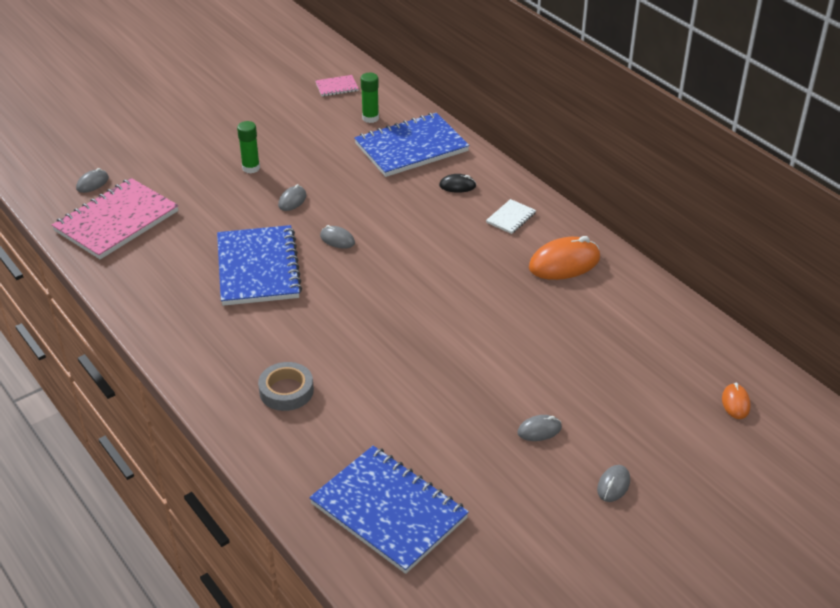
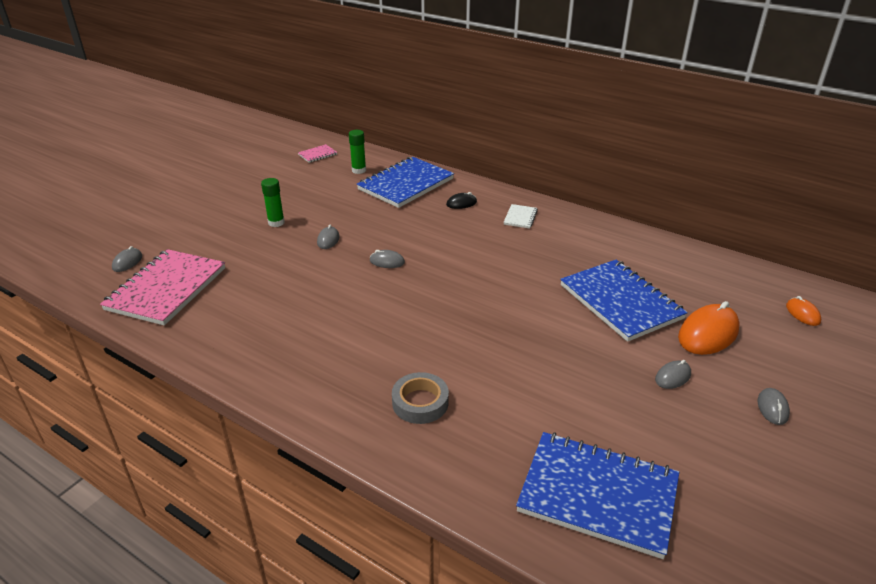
camera: 20 degrees left, 5 degrees down
blue notebook [217,225,302,306] -> blue notebook moved to [560,259,688,342]
orange mouse [529,236,600,280] -> orange mouse moved to [678,301,740,355]

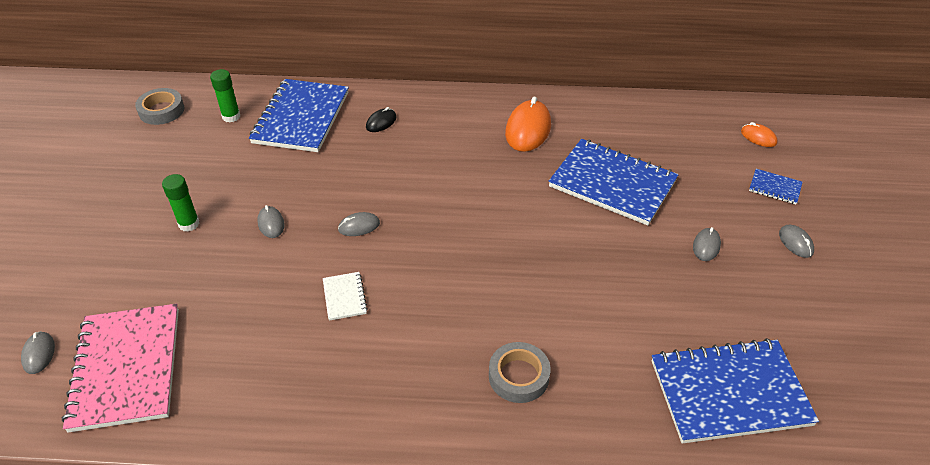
camera: 30 degrees left, 10 degrees up
pink notebook [298,144,337,163] -> grey tape [135,88,184,125]
white notebook [503,204,538,229] -> white notebook moved to [323,272,368,321]
orange mouse [678,301,740,355] -> orange mouse moved to [505,97,551,152]
none -> blue notebook [749,169,802,204]

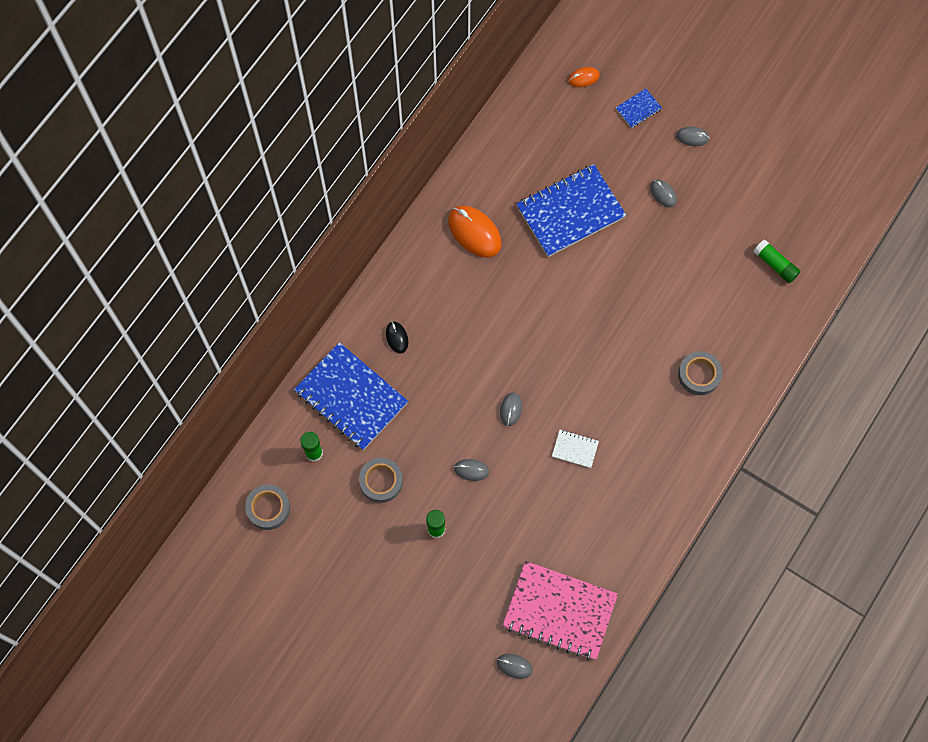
camera: 60 degrees left, 25 degrees up
blue notebook [652,338,819,444] -> green glue stick [753,239,800,283]
none -> grey tape [359,458,403,503]

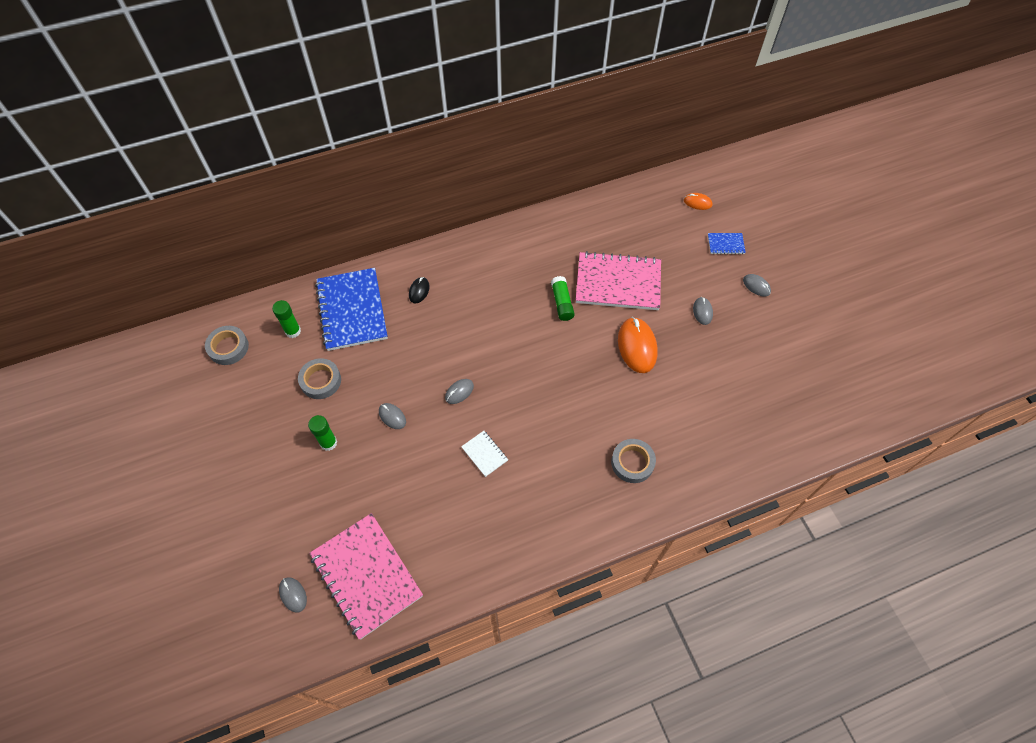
camera: 35 degrees right, 10 degrees down
orange mouse [448,205,502,258] -> orange mouse moved to [618,317,658,373]
blue notebook [516,164,626,257] -> pink notebook [576,251,661,310]
green glue stick [753,239,800,283] -> green glue stick moved to [551,276,575,321]

